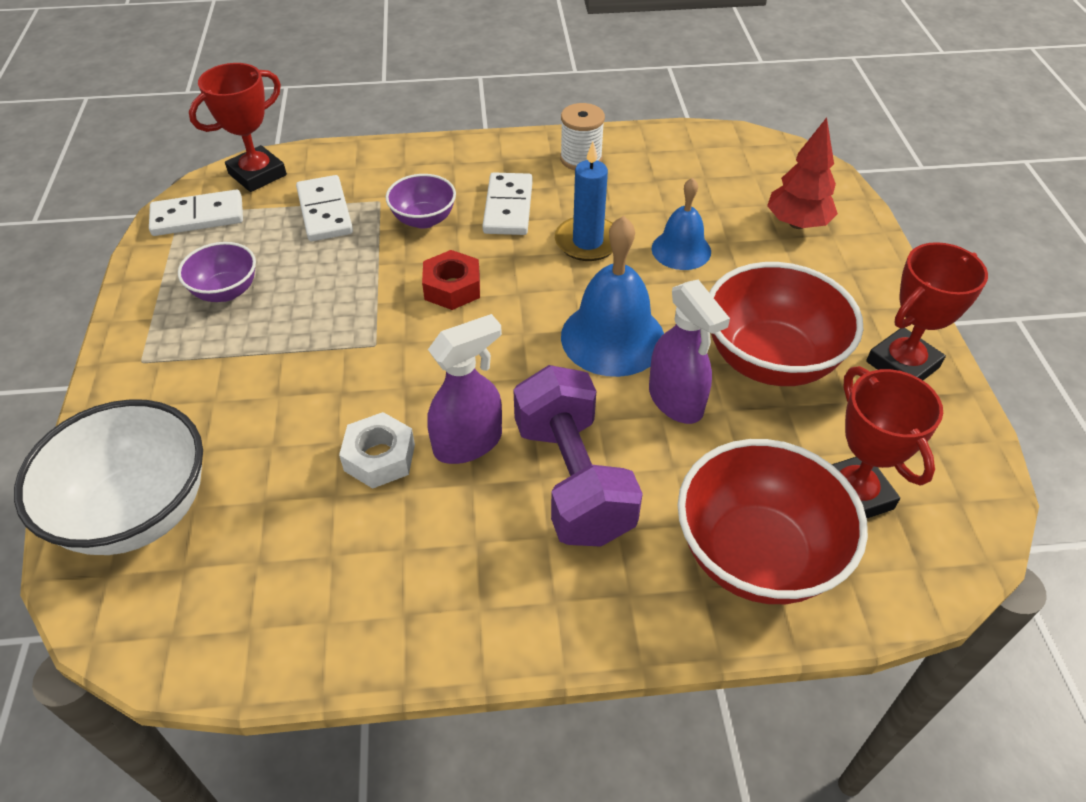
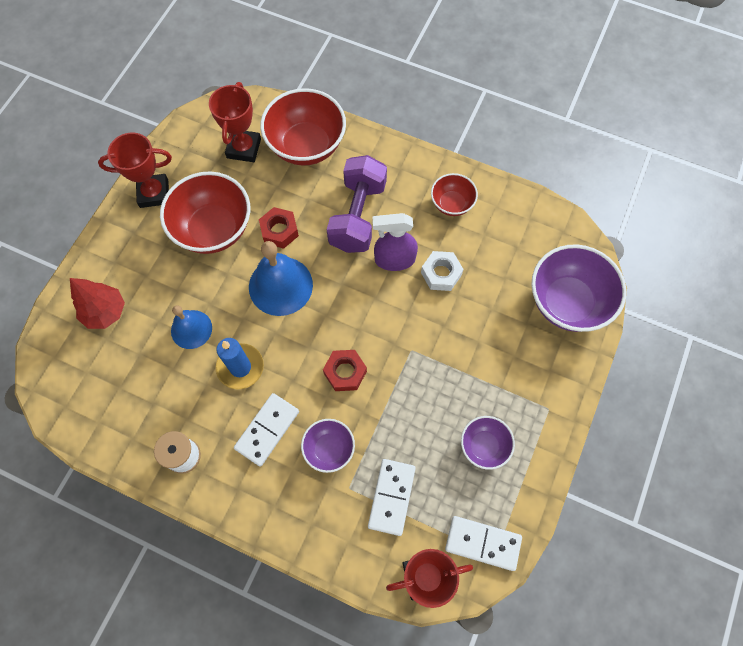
camera: 150 degrees left, 20 degrees up
white bowl [14,399,203,555] -> purple bowl [531,244,626,332]
purple spray bottle [649,279,730,424] -> red nut [259,207,299,249]
none -> red bowl [431,173,478,216]

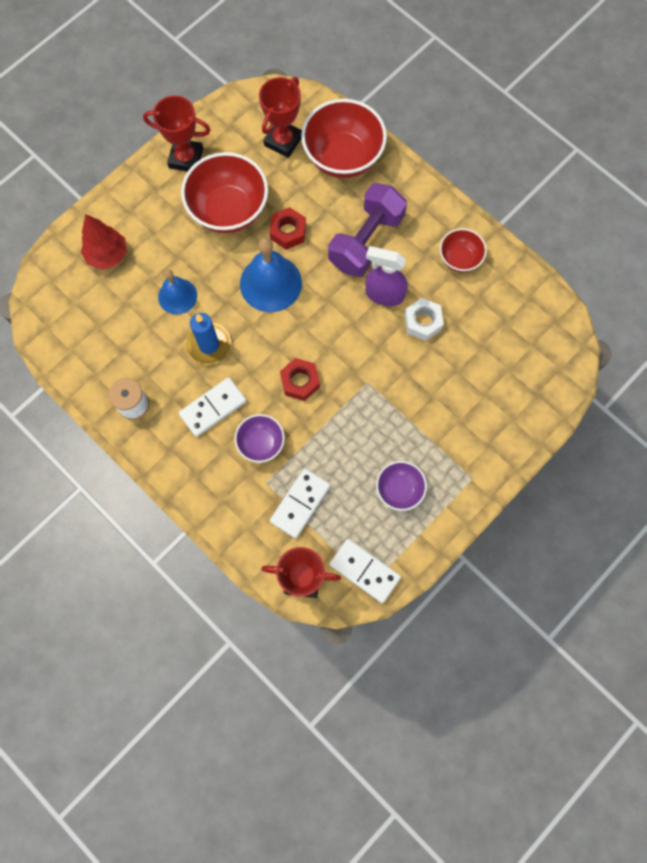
camera: 20 degrees right, 5 degrees up
purple bowl [531,244,626,332] -> none

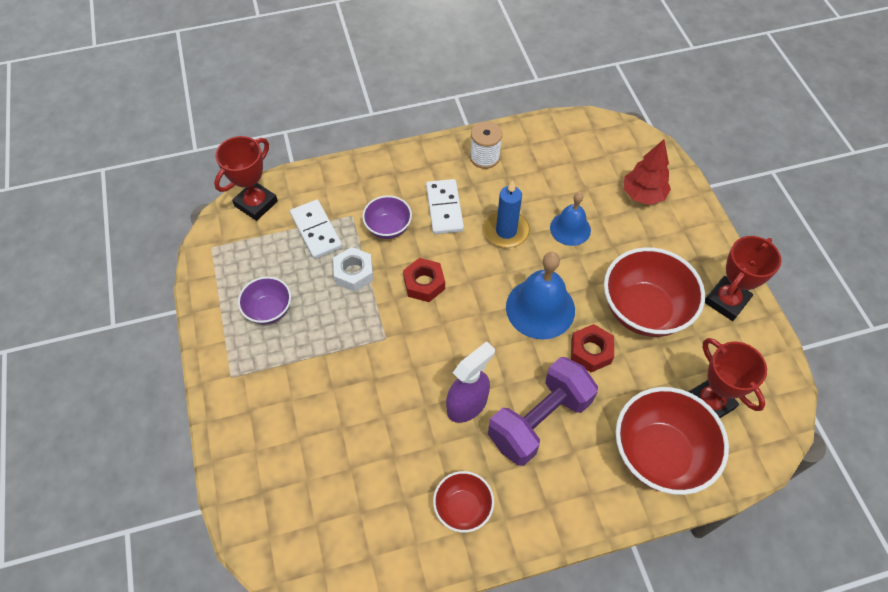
camera: 120 degrees right, 15 degrees down
purple dumbbell [328,183,407,277] -> purple dumbbell turned 75 degrees clockwise [488,357,598,466]
white domino [329,539,401,603] -> none
white nut [404,298,444,341] -> white nut moved to [333,247,373,292]

